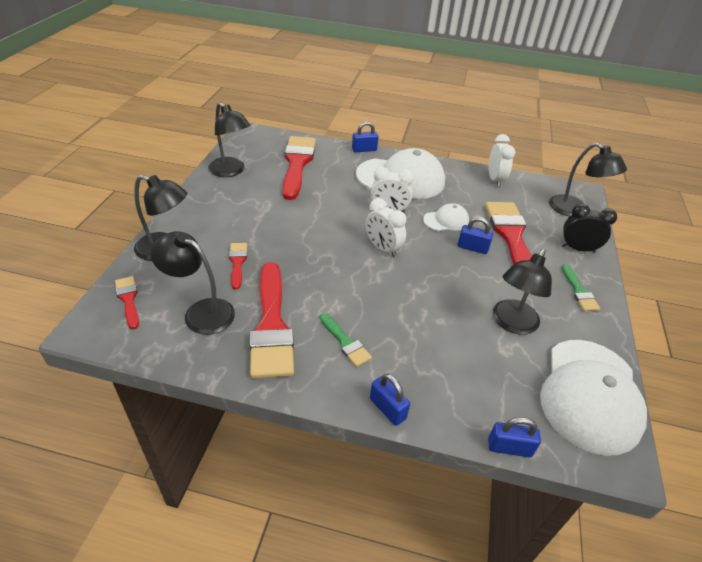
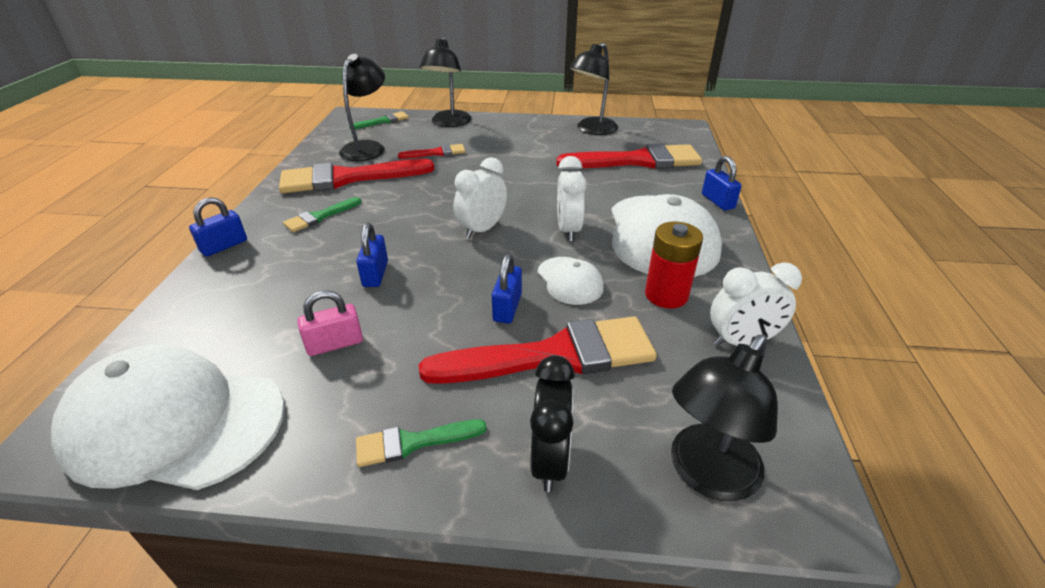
camera: 85 degrees right, 5 degrees down
red brush [115,276,139,329] -> green brush [349,111,409,129]
blue padlock [488,417,541,457] -> blue padlock moved to [356,223,388,287]
black lamp [493,249,552,335] -> pink padlock [297,290,363,356]
none -> red battery [645,221,703,309]

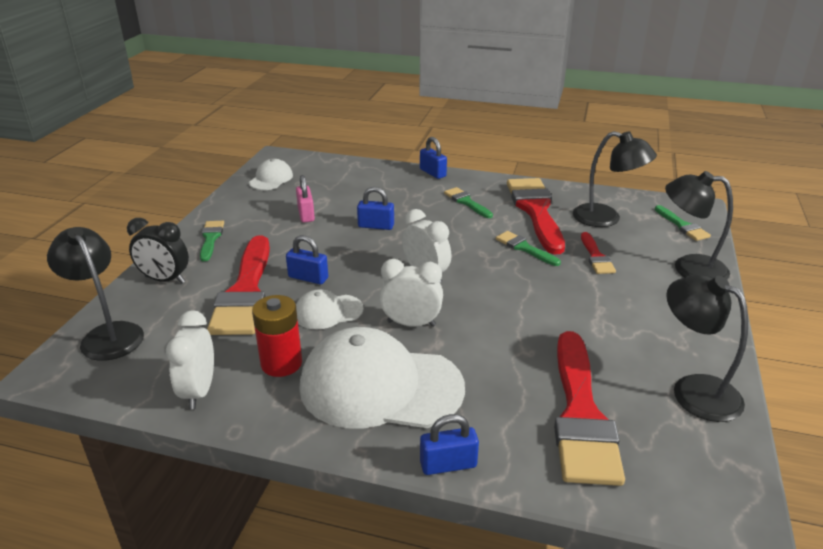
camera: 100 degrees right, 5 degrees down
white cap [51,345,285,490] -> white cap [249,159,293,190], size x0.48
none -> green brush [496,231,561,266]

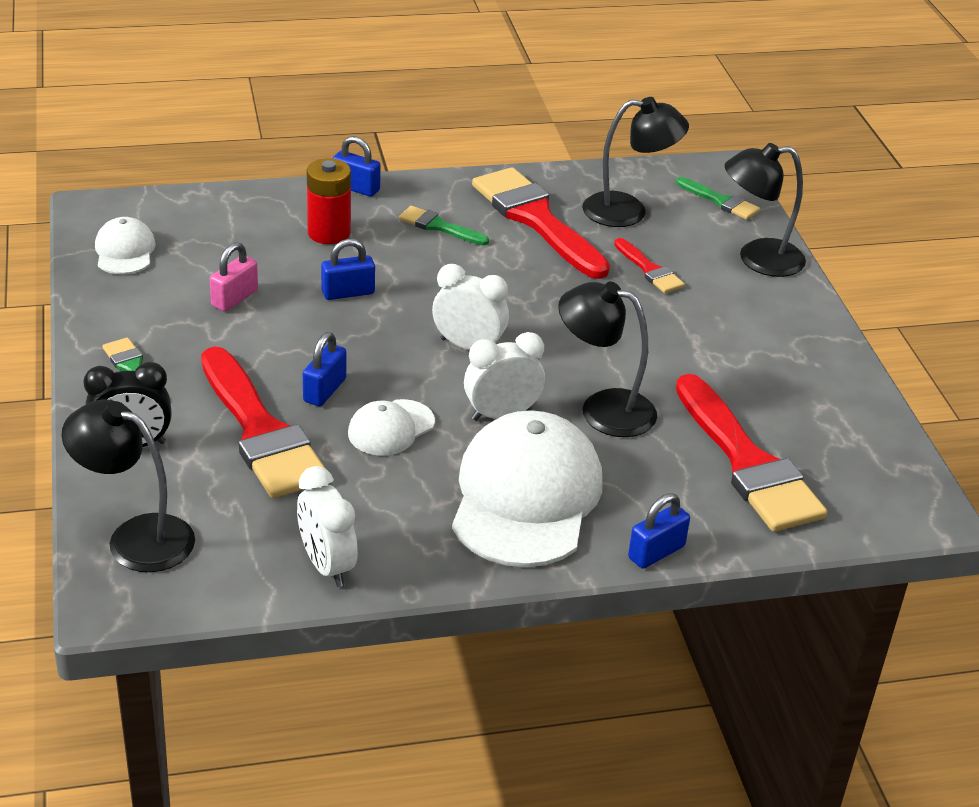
camera: 30 degrees left, 5 degrees up
red battery [252,295,302,377] -> red battery moved to [307,158,351,244]
blue padlock [286,235,328,284] -> blue padlock turned 60 degrees counterclockwise [303,332,347,406]
pink padlock [296,175,315,222] -> pink padlock turned 75 degrees clockwise [210,242,258,312]
white cap [300,327,465,429] -> white cap turned 120 degrees clockwise [452,410,603,567]
green brush [496,231,561,266] -> none
black lamp [666,274,748,422] -> black lamp moved to [558,282,657,437]

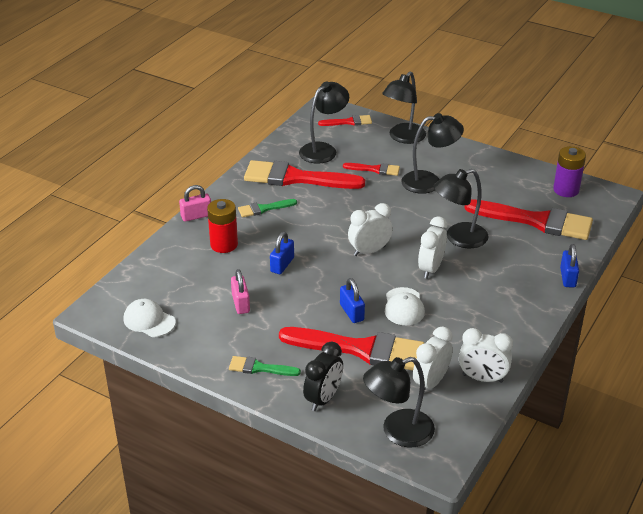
camera: 45 degrees left, 0 degrees up
blue padlock [333,136,381,197] -> pink padlock [179,185,211,222]
white cap [452,410,603,567] -> none
green brush [676,177,760,220] -> red brush [318,115,372,126]
none -> black lamp [401,113,464,194]
none -> white clock [413,326,453,391]
none -> purple battery [553,146,586,197]

